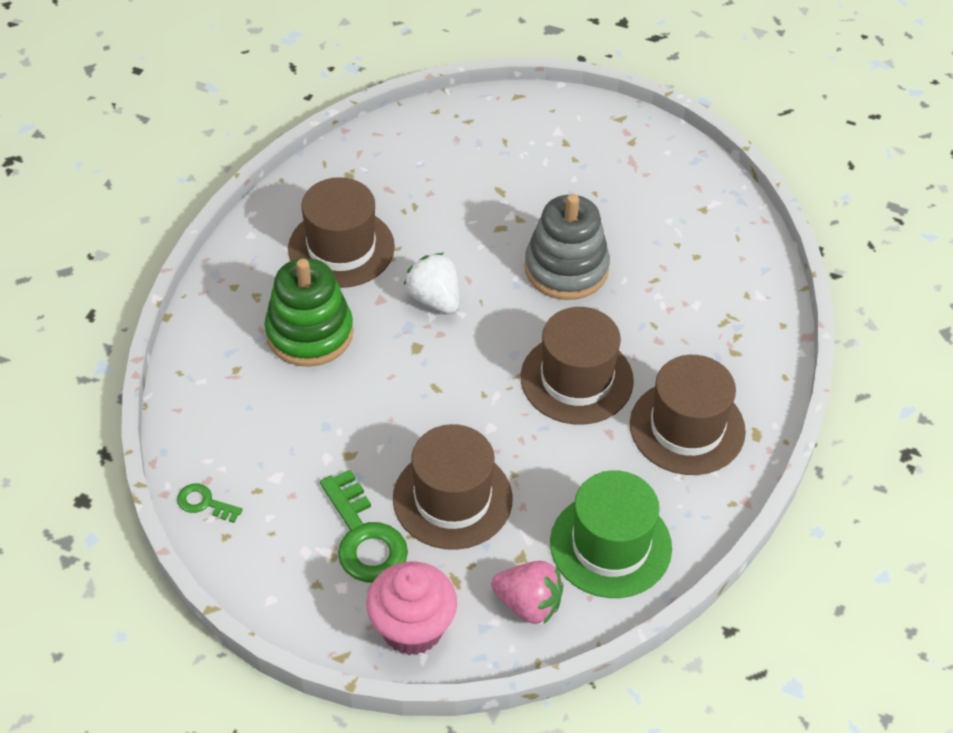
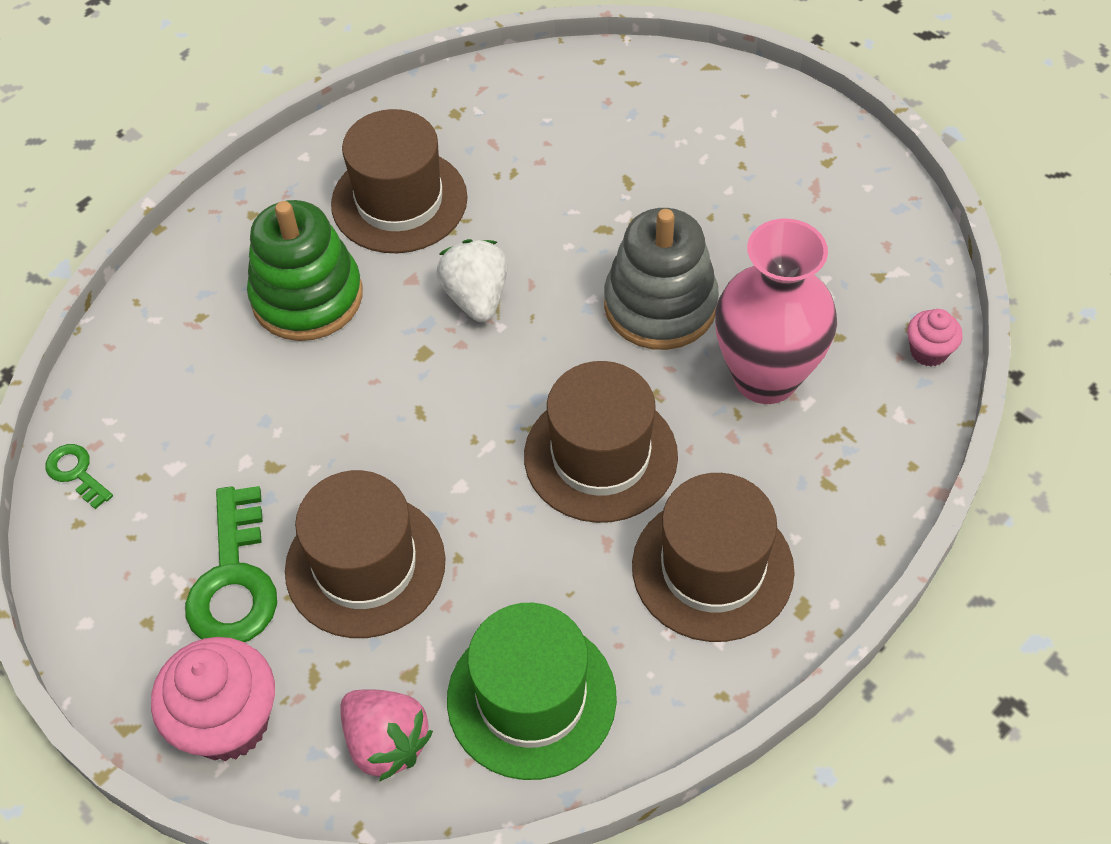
camera: 25 degrees right, 5 degrees up
none -> pink vase [715,219,837,404]
none -> pink cupcake [907,309,963,367]

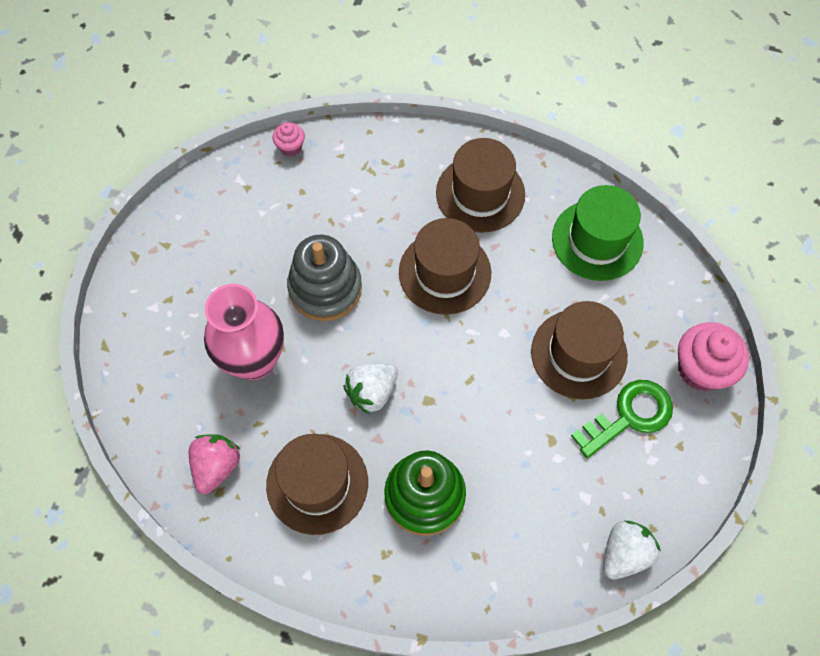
camera: 120 degrees left, 10 degrees up
green key [45,444,113,509] -> white strawberry [603,521,661,579]
pink strawberry [340,689,433,782] -> pink strawberry moved to [189,434,241,494]
pink vase [715,219,837,404] -> pink vase moved to [204,284,284,380]

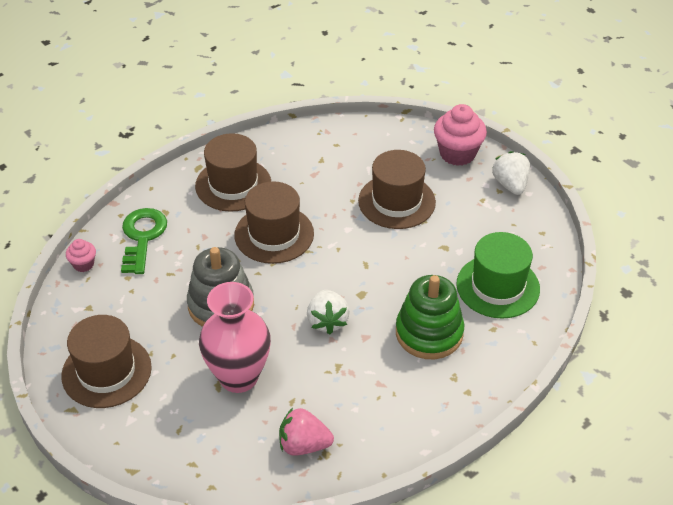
camera: 55 degrees left, 20 degrees down
pink strawberry [189,434,241,494] -> pink strawberry turned 45 degrees counterclockwise [279,408,334,456]
brown hat [266,434,368,535] -> brown hat moved to [61,315,152,408]
green hat [552,185,644,281] -> green hat moved to [456,232,540,319]
green key [571,380,673,458] -> green key moved to [121,208,167,274]
white strawberry [603,521,661,579] -> white strawberry moved to [492,151,530,195]

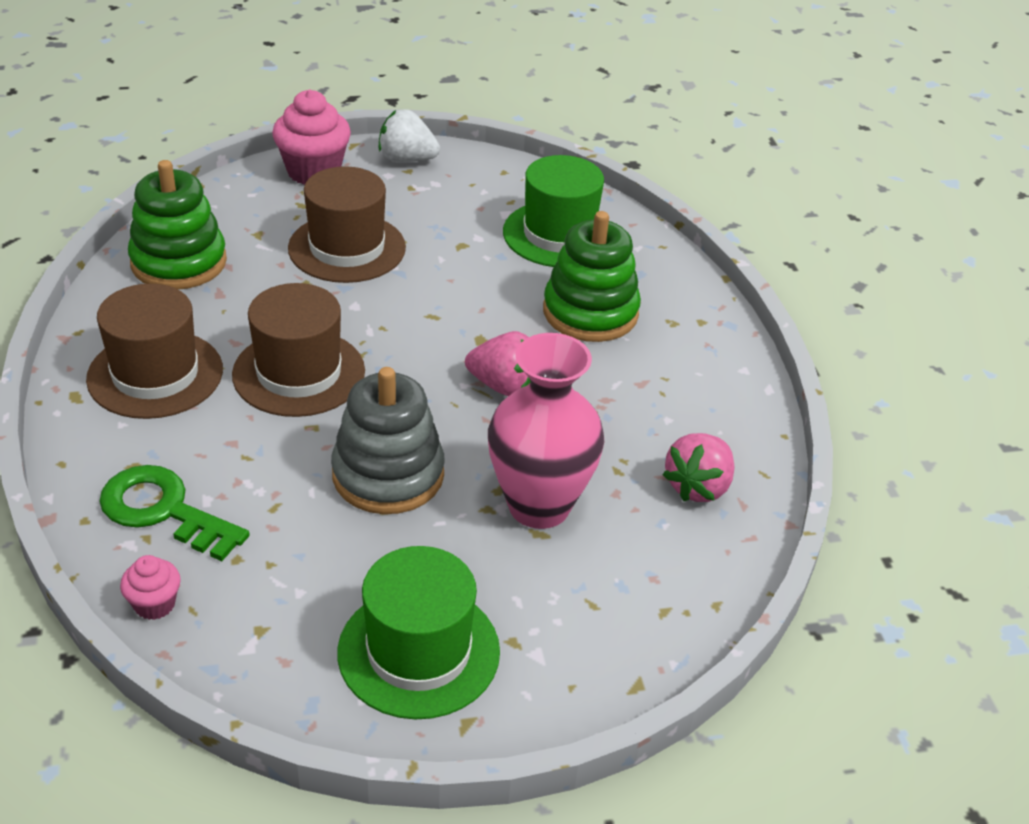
camera: 65 degrees left, 5 degrees down
brown hat [61,315,152,408] -> green hat [337,546,500,719]
white strawberry [307,290,350,334] -> pink strawberry [465,331,531,396]
none -> green stacking toy [128,160,227,290]

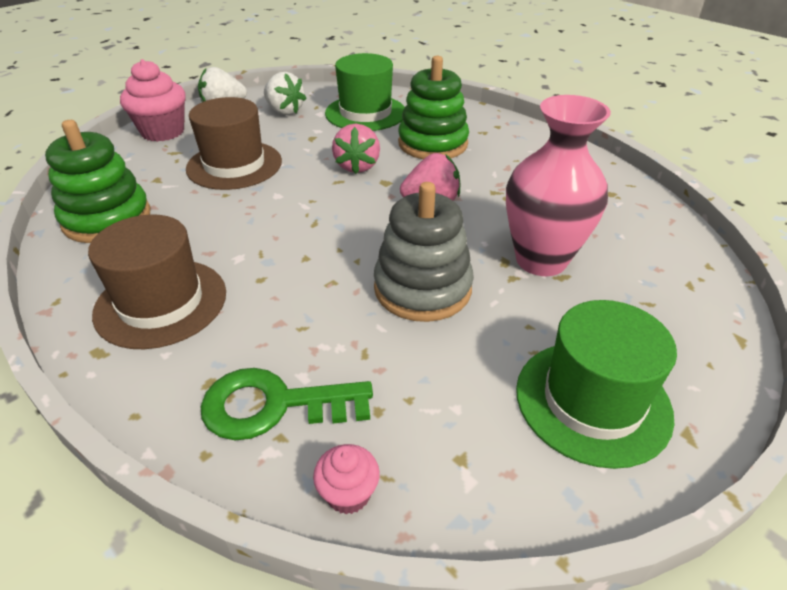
camera: 30 degrees left, 0 degrees up
brown hat [232,283,365,417] -> none
pink strawberry [663,433,734,502] -> pink strawberry moved to [332,124,380,174]
none -> white strawberry [264,72,307,115]

